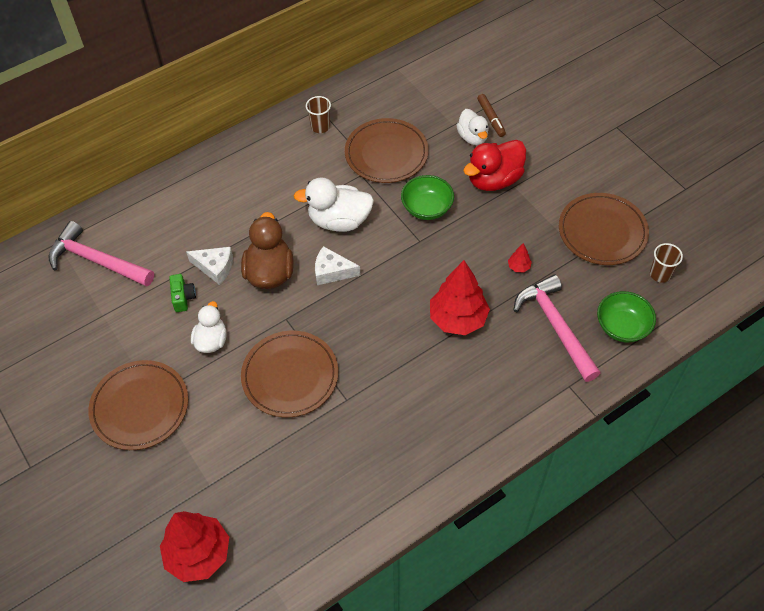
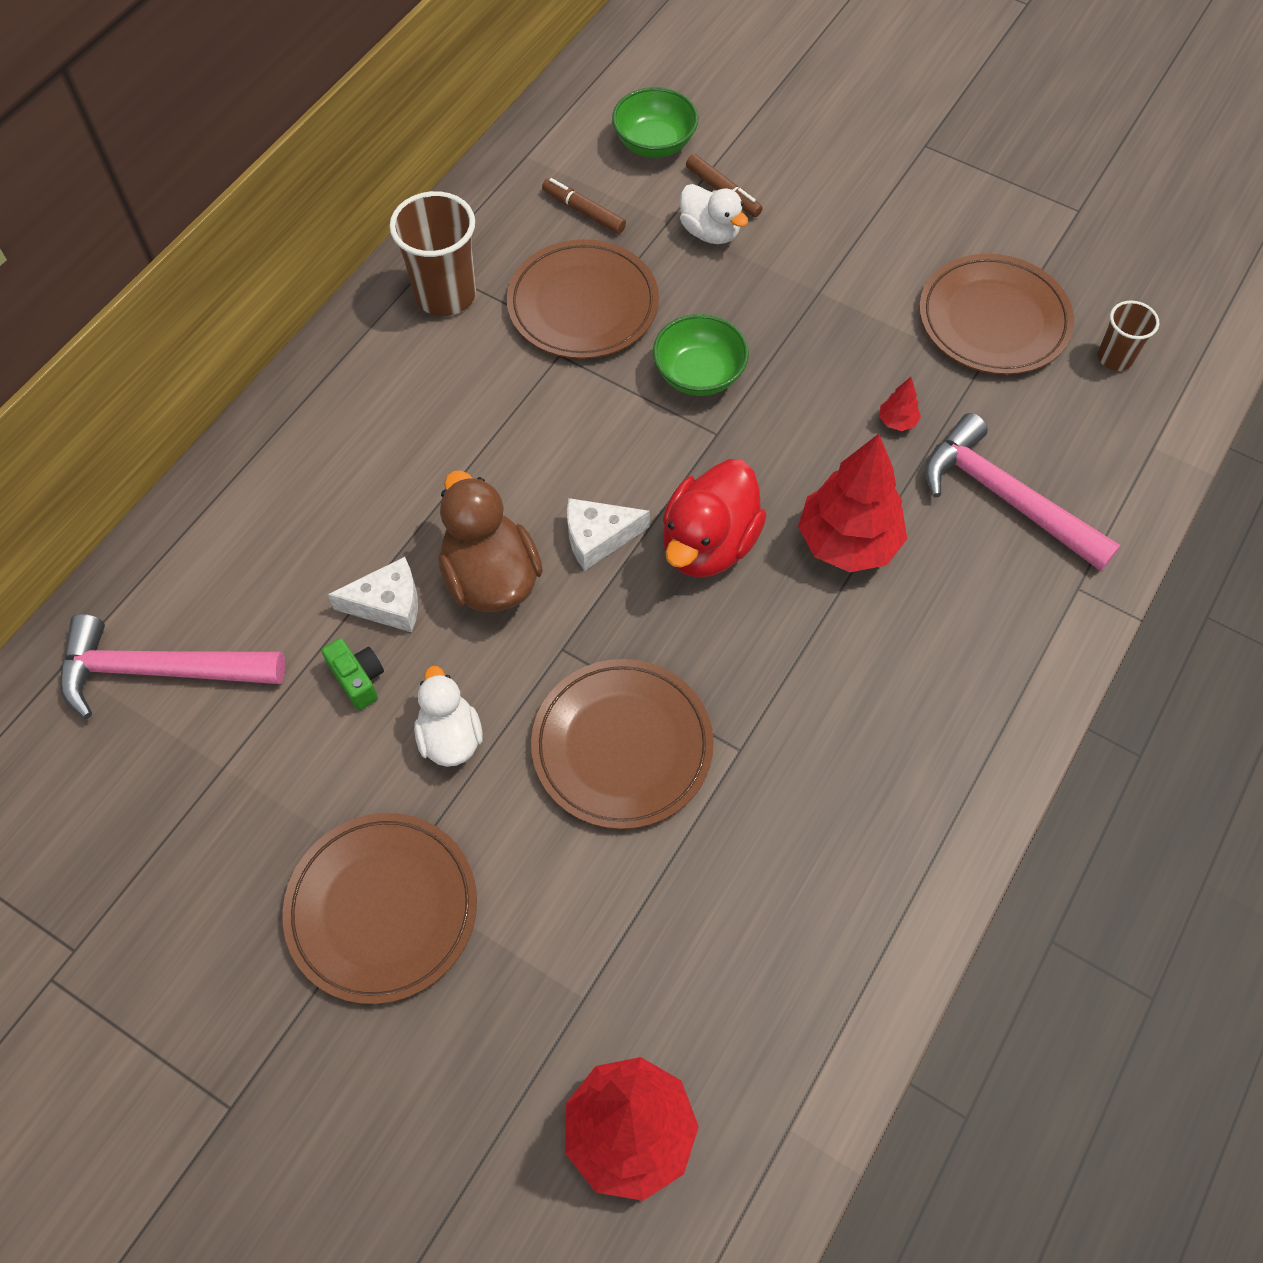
camera: 25 degrees left, 5 degrees up
white duck [294,177,374,232] -> none
brown cup [306,96,331,133] -> brown cup [390,191,476,316], size x1.75
red duck [463,140,526,191] -> red duck moved to [663,459,767,577]
green bowl [597,291,656,343] -> green bowl moved to [612,87,698,158]
none -> brown marker [542,178,626,234]

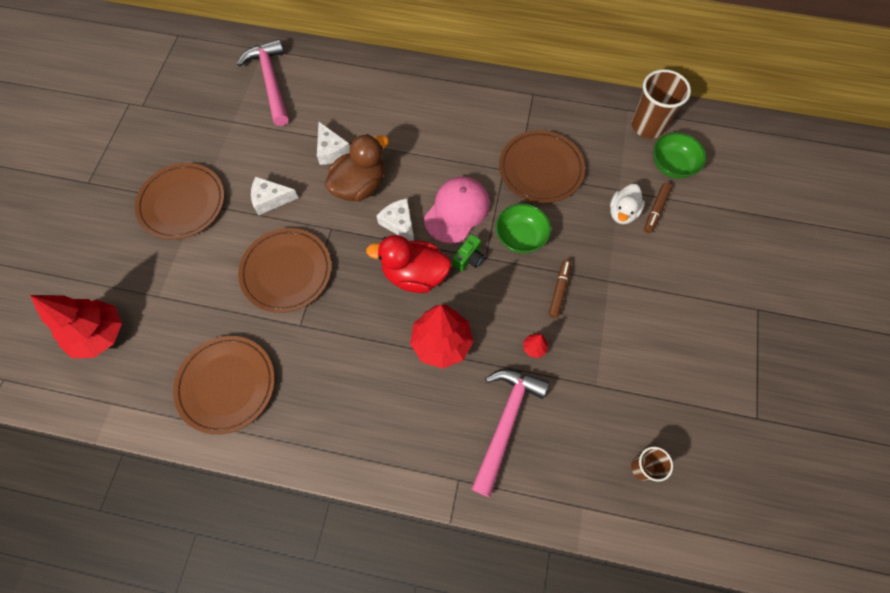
camera: 70 degrees right, 5 degrees up
green camera [322,638,384,710] -> green camera moved to [453,234,484,271]
brown cup [390,191,476,316] -> brown cup moved to [632,69,691,138]
white duck [414,666,483,767] -> white cheese [251,177,298,215]
brown marker [542,178,626,234] -> brown marker moved to [549,259,571,318]
brown plate [919,254,1074,375] -> brown plate moved to [173,336,275,435]
none -> pink cap [424,177,490,244]

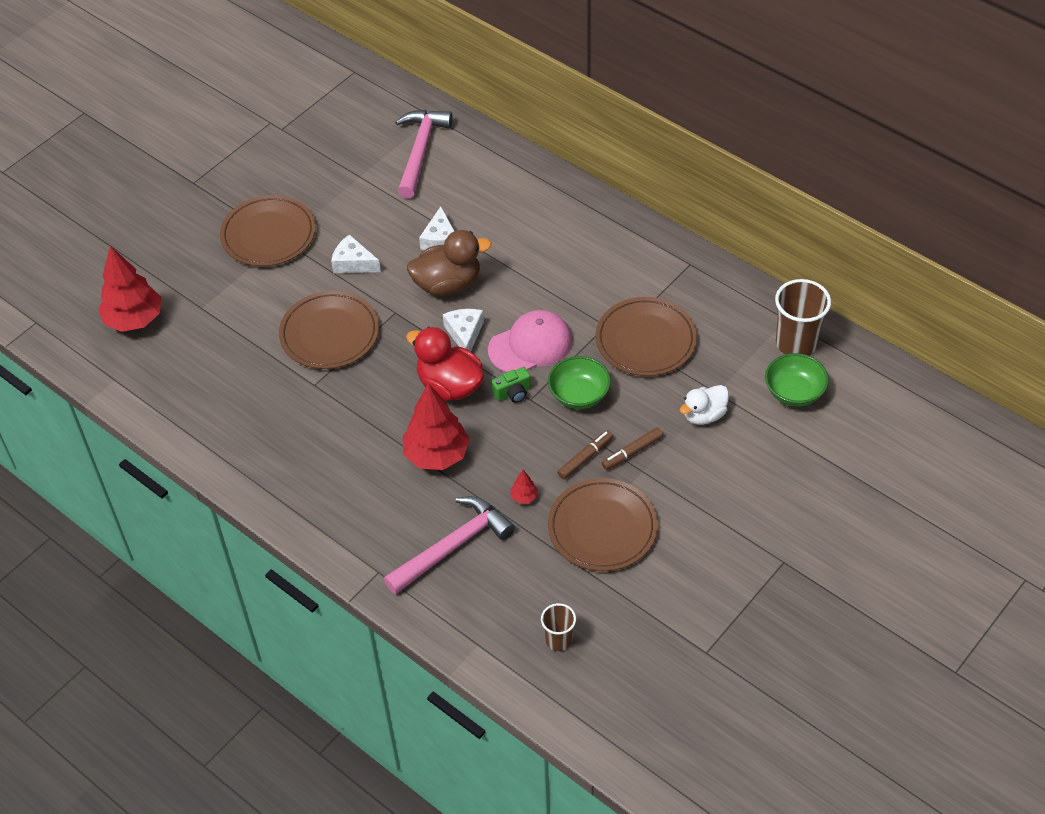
camera: 30 degrees right, 15 degrees down
brown plate [173,336,275,435] -> brown plate moved to [548,478,658,571]
brown marker [644,183,672,233] -> brown marker moved to [602,427,663,470]

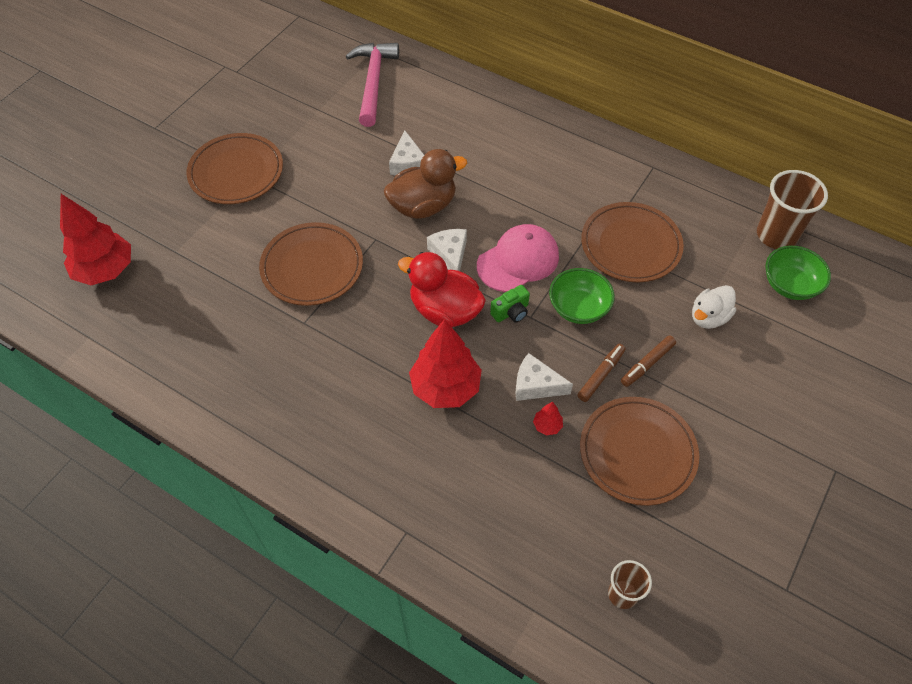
camera: 10 degrees left, 5 degrees up
white cheese [331,234,381,273] -> white cheese moved to [515,353,573,401]
pink hammer [384,496,515,594] -> none

